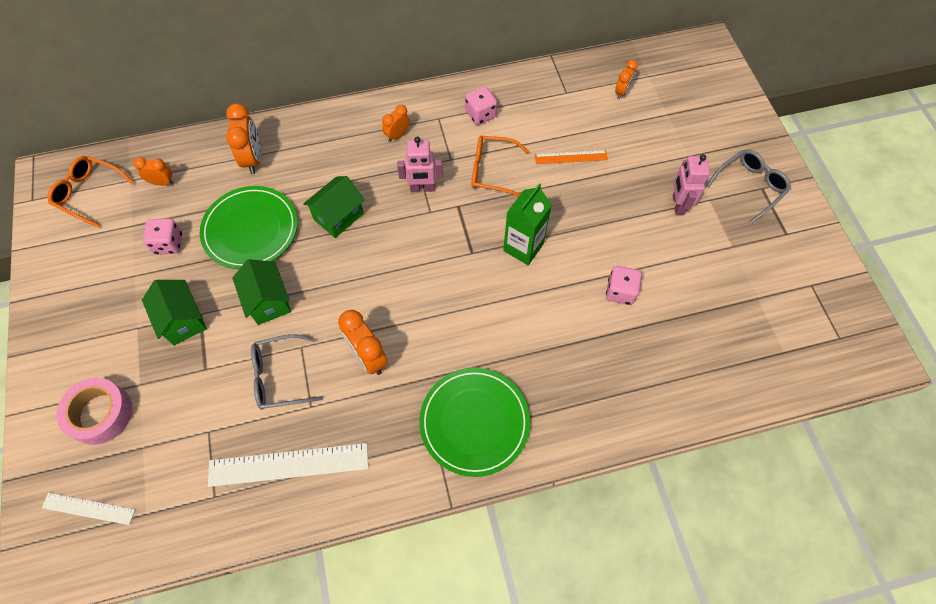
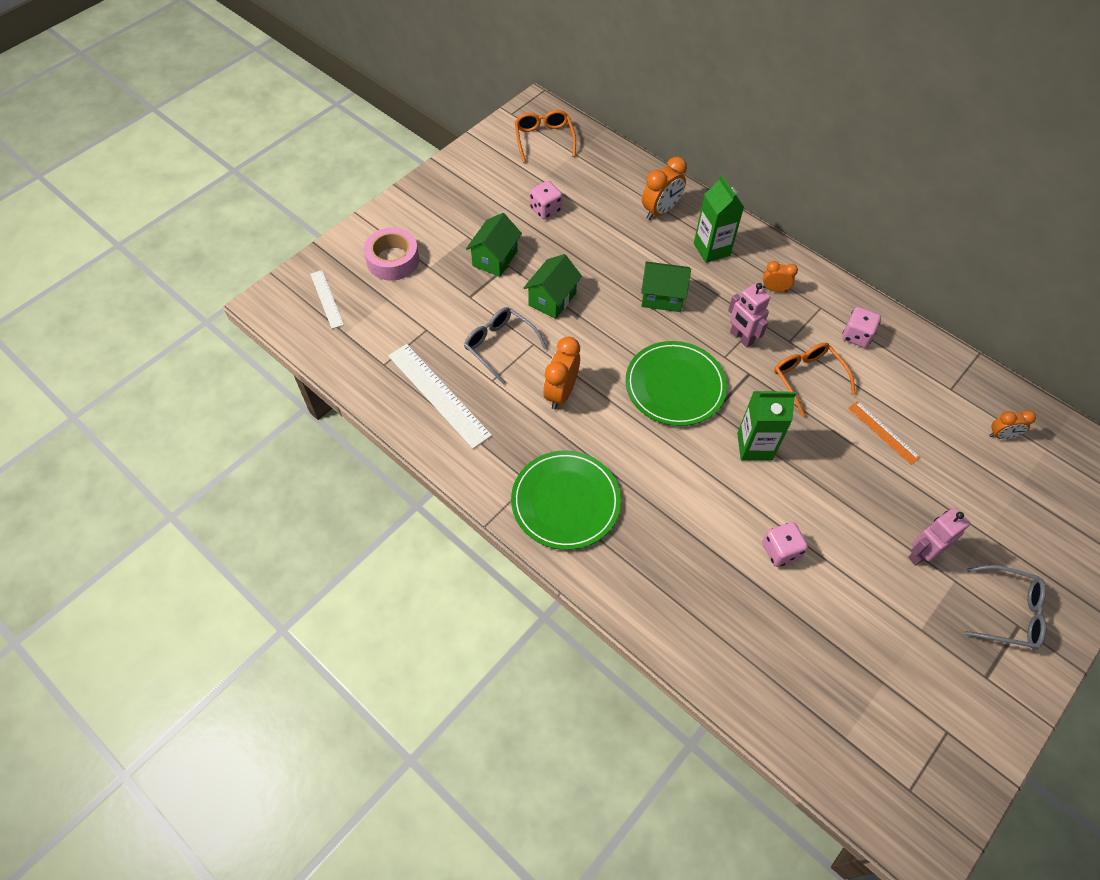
camera: 55 degrees right, 5 degrees down
orange clock [134,157,174,186] -> none
green plate [200,186,298,269] -> green plate moved to [625,341,727,426]
none -> green carton [694,175,744,263]

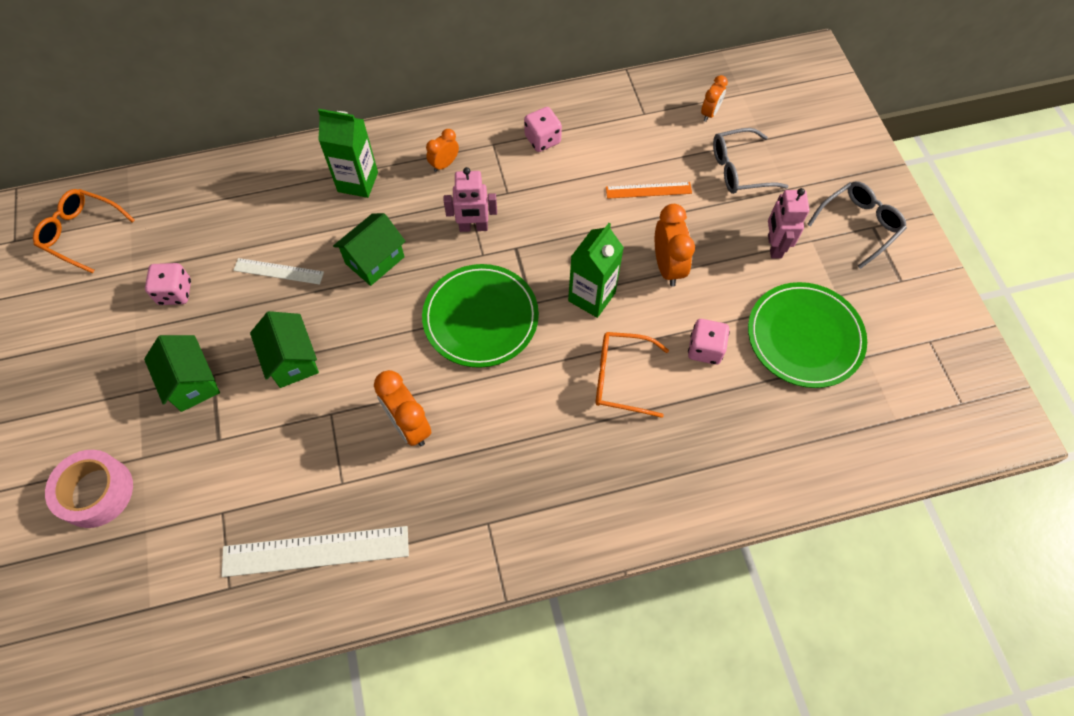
camera: 55 degrees left, 5 degrees up
white ruler [310,270,344,329] -> white ruler moved to [233,258,324,284]
grey glasses [464,307,547,384] -> grey glasses moved to [713,128,789,194]
green plate [511,451,621,550] -> green plate moved to [748,282,867,388]
orange clock [642,157,687,220] -> orange clock moved to [655,204,695,287]
orange glasses [774,343,856,417] -> orange glasses moved to [596,332,669,418]

